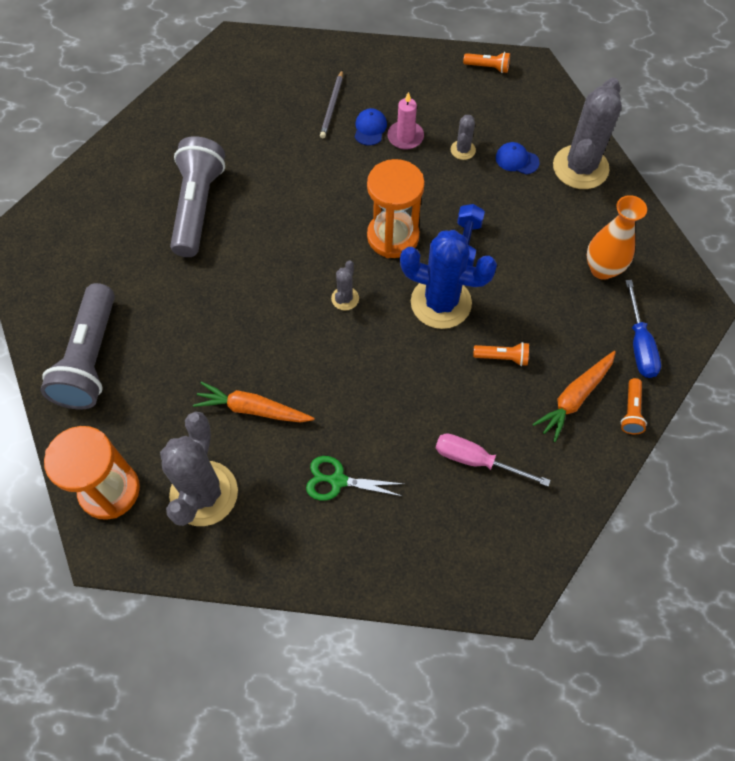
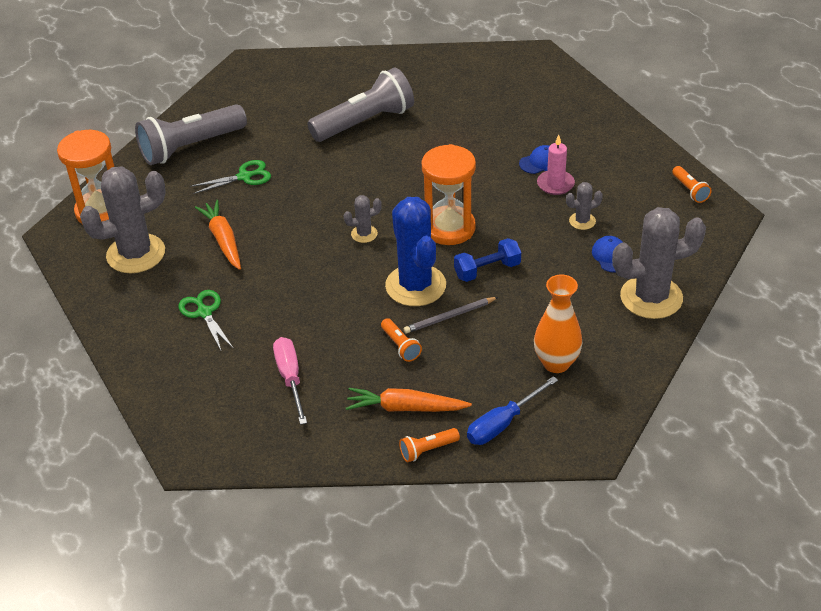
camera: 55 degrees right, 20 degrees down
grey pencil [320,70,343,138] -> grey pencil moved to [404,297,498,333]
none -> green scissors [190,160,271,194]

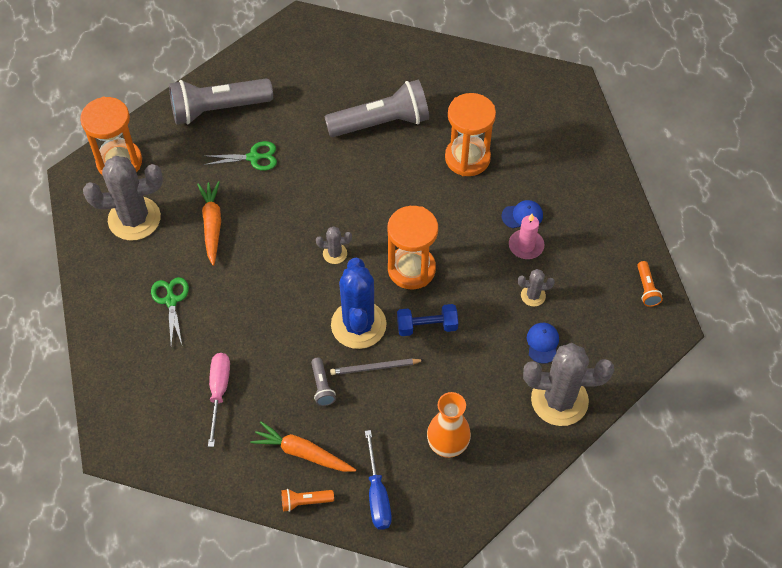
camera: 15 degrees right, 15 degrees up
orange flashlight [381,318,422,362] -> grey flashlight [311,358,336,406]
blue screwdriver [467,376,558,445] -> blue screwdriver turned 75 degrees counterclockwise [365,430,392,530]
none -> orange hourglass [445,93,496,176]

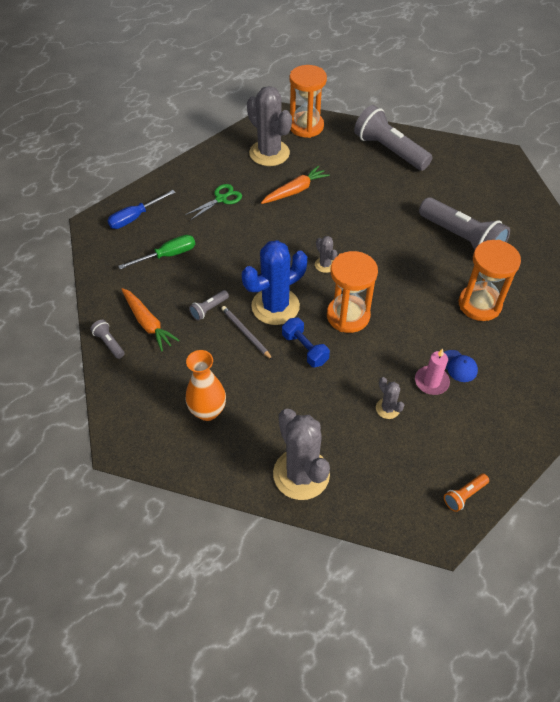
camera: 60 degrees right, 5 degrees down
green scissors [203,141,277,171] -> none
pink screwdriver [208,353,230,447] -> green screwdriver [118,235,195,269]
orange carrot [250,421,356,472] -> orange carrot turned 150 degrees clockwise [122,288,180,351]
orange flashlight [281,489,334,512] -> grey flashlight [90,320,125,359]
blue screwdriver [365,430,392,530] -> blue screwdriver moved to [107,190,176,229]
blue cap [527,323,559,364] -> none

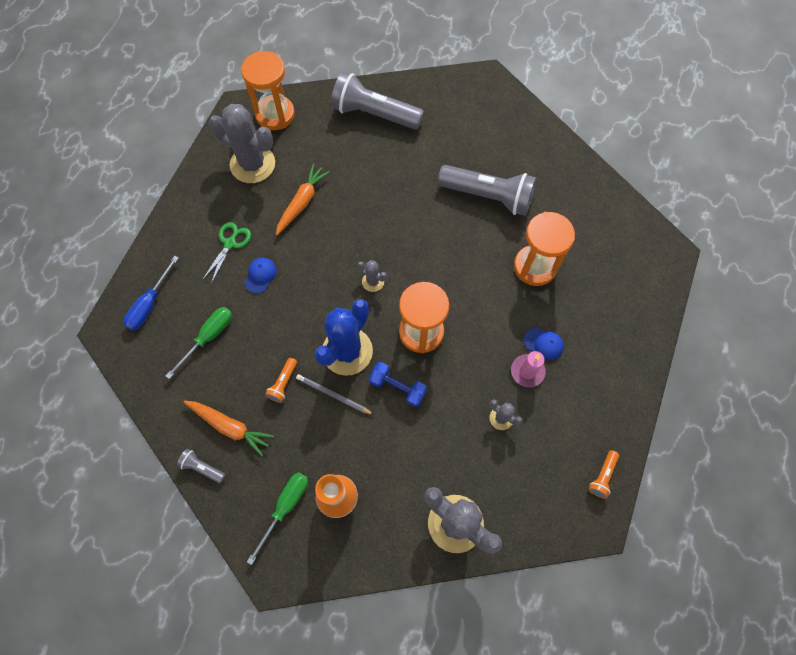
camera: 25 degrees left, 15 degrees up
grey flashlight [189,290,229,321] -> orange flashlight [265,358,297,403]
none -> blue cap [244,258,277,293]
none -> green screwdriver [247,472,308,565]

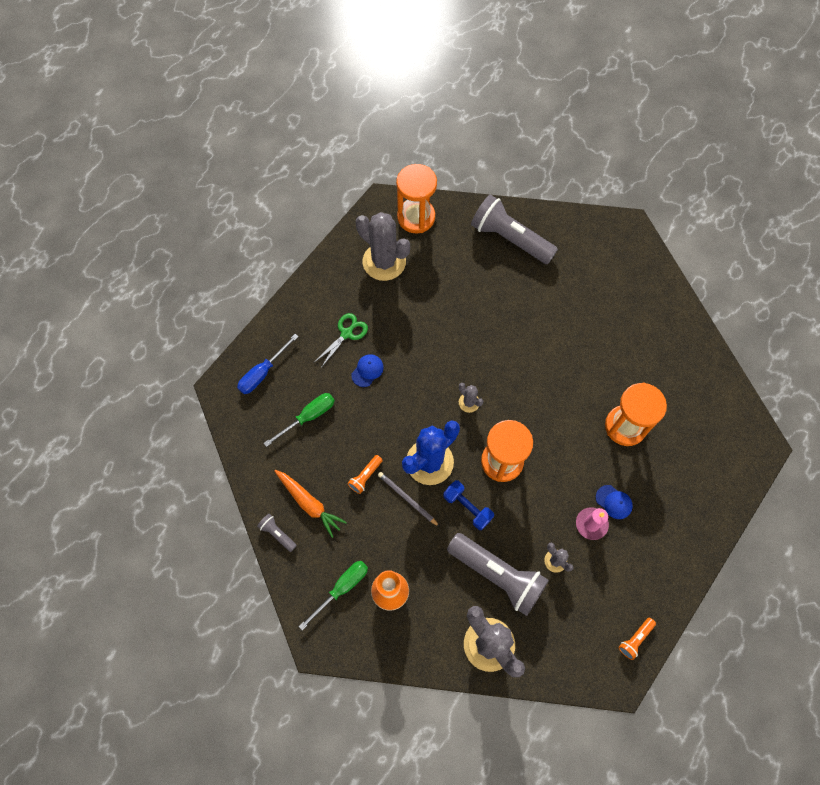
camera: 15 degrees right, 0 degrees up
orange carrot [276,164,330,235] -> none
grey flashlight [438,165,536,216] -> grey flashlight moved to [447,533,549,616]

